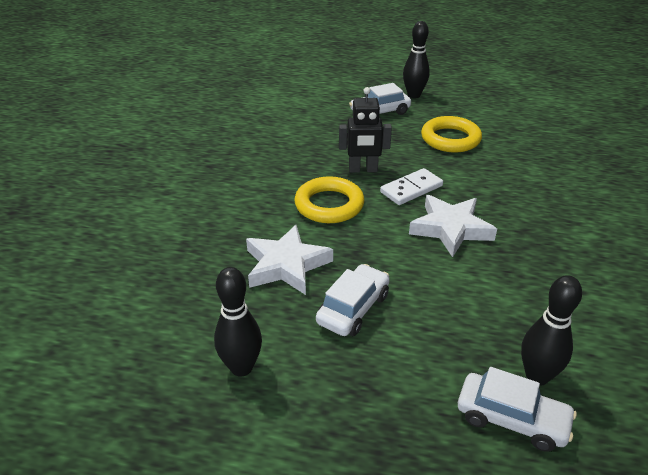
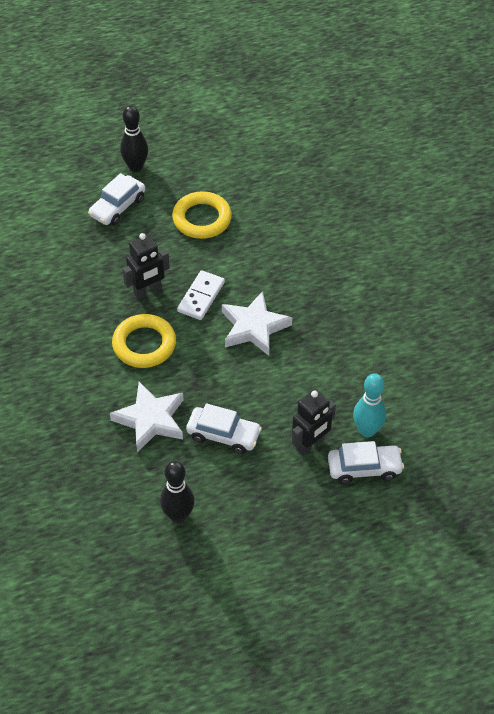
camera: 30 degrees left, 15 degrees up
white car [316,264,390,336] -> white car turned 105 degrees clockwise [186,403,262,454]
black bowling pin [521,276,582,385] -> turquoise bowling pin [353,373,386,437]
none -> black robot [292,389,336,456]

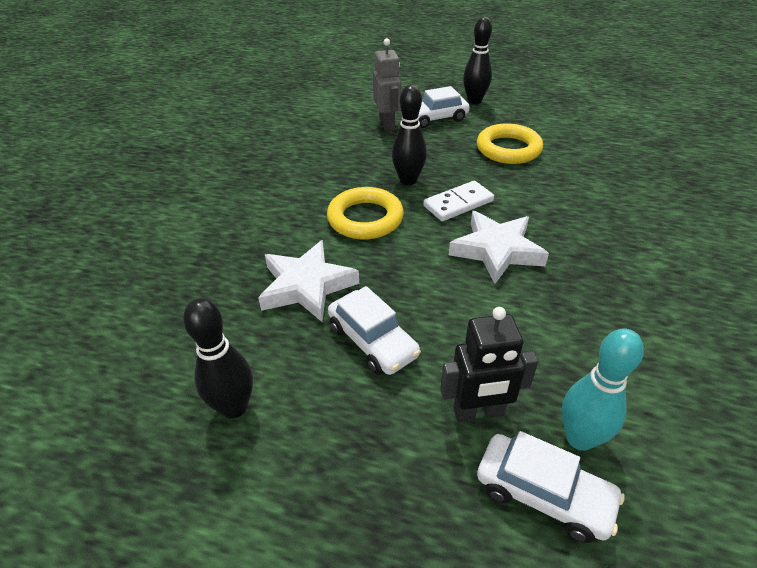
camera: 35 degrees right, 10 degrees down
black robot [123,233,170,299] -> black bowling pin [392,85,427,185]
none -> grey robot [373,38,401,131]

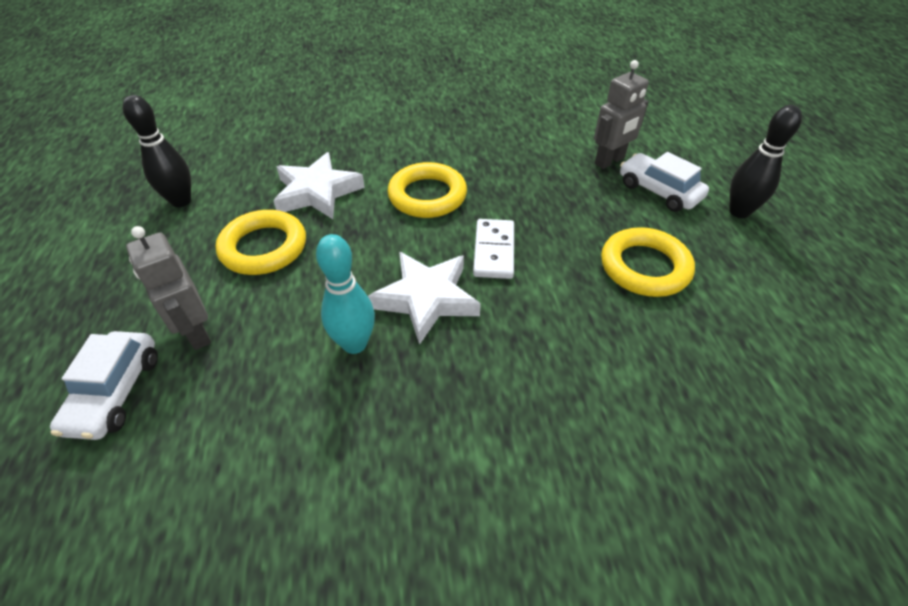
camera: 65 degrees right, 5 degrees up
white car [328,286,421,375] -> yellow ring [216,210,306,275]
black bowling pin [392,85,427,185] -> none
white domino [423,181,494,221] -> white domino turned 60 degrees clockwise [473,219,514,279]
black robot [440,307,538,423] -> grey robot [126,226,211,350]
turquoise bowling pin [561,328,644,451] -> turquoise bowling pin moved to [316,234,375,354]

